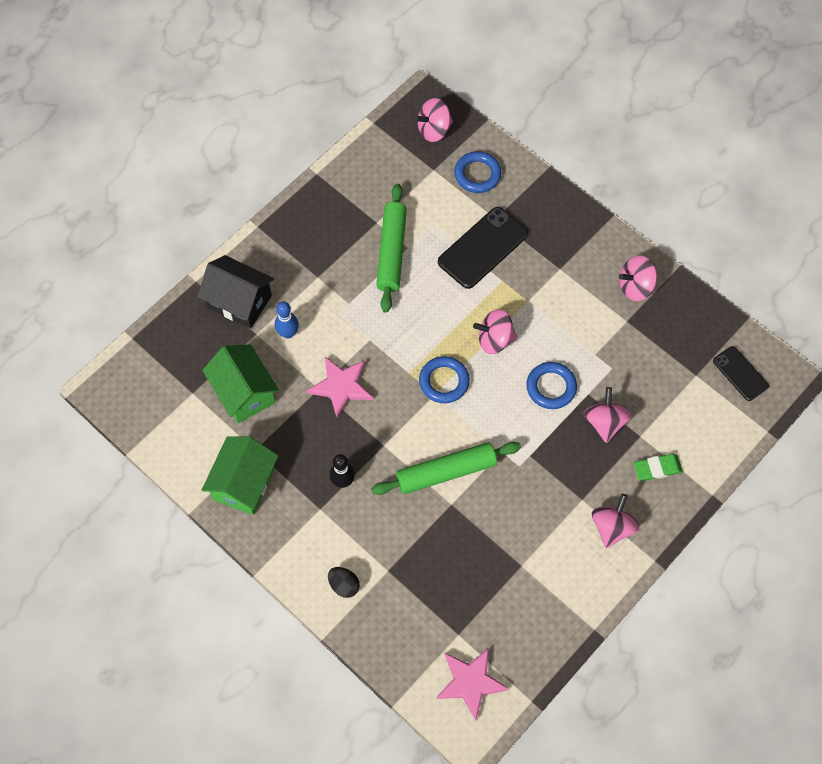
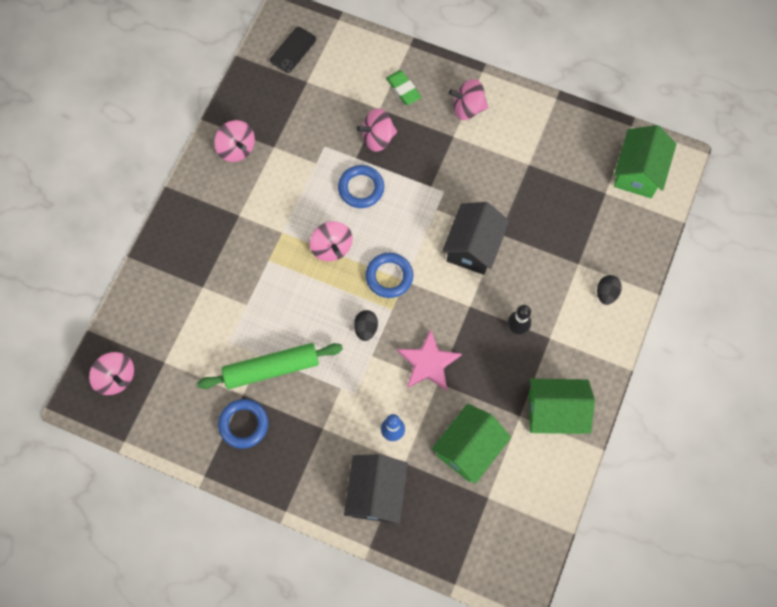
camera: 110 degrees left, 5 degrees up
green rolling pin [371,442,521,495] -> black house [442,202,509,275]
pink star [436,648,509,720] -> green house [614,125,676,198]
black phone [438,207,528,289] -> none
blue ring [454,151,501,193] -> blue ring moved to [218,399,268,449]
none -> black egg [354,310,378,341]

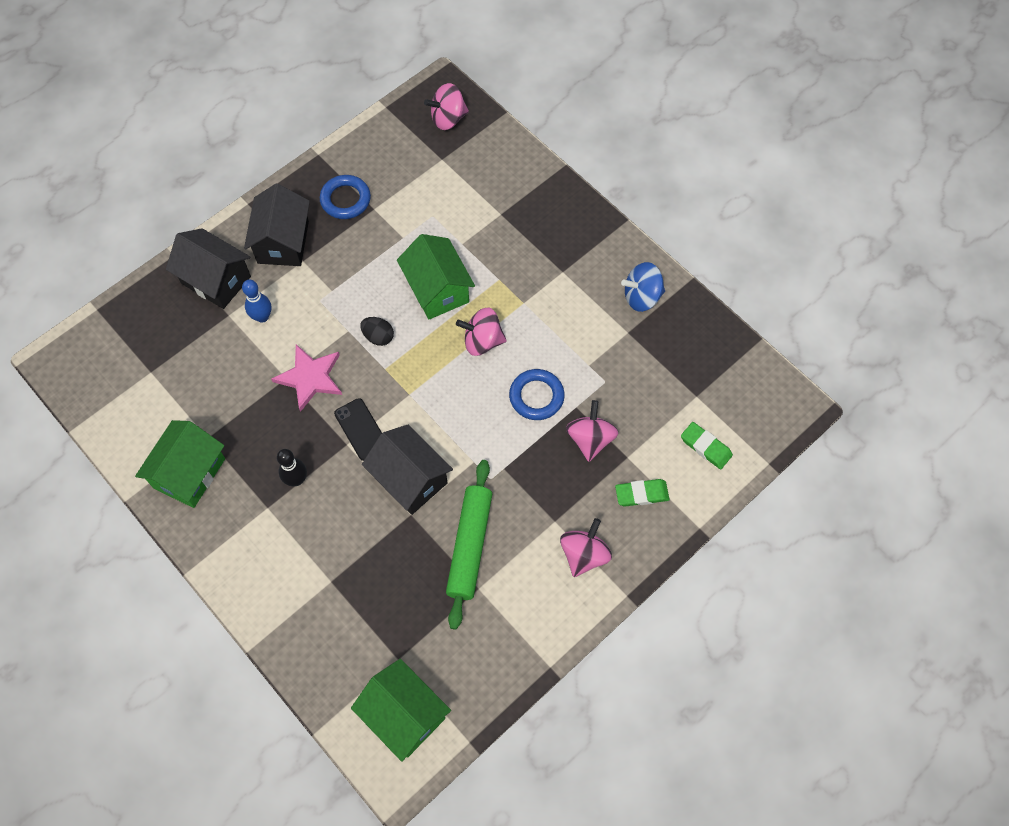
camera: 115 degrees right, 5 degrees down
green rolling pin [197,343,343,389] -> green rolling pin moved to [446,460,492,630]
pink spinning top [214,120,255,162] -> blue spinning top [621,262,665,312]
black phone [270,27,316,73] -> black phone moved to [334,398,382,461]
blue ring [365,253,413,298] -> none
green house [431,403,511,484] -> green house moved to [397,234,475,320]
black egg [597,275,622,305] -> none
none -> black house [244,184,310,266]
none -> green eraser [681,422,733,469]

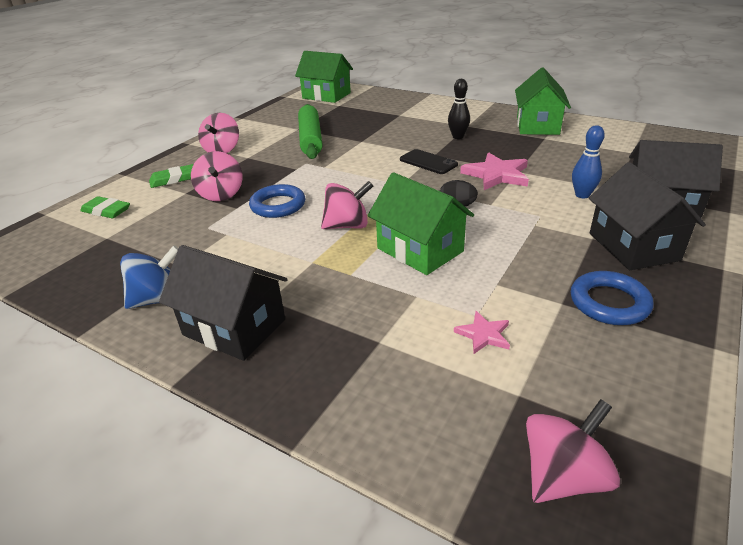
camera: 165 degrees right, 30 degrees down
black house [362,425,453,515] -> black house moved to [159,245,288,361]
none -> pink star [454,311,510,354]

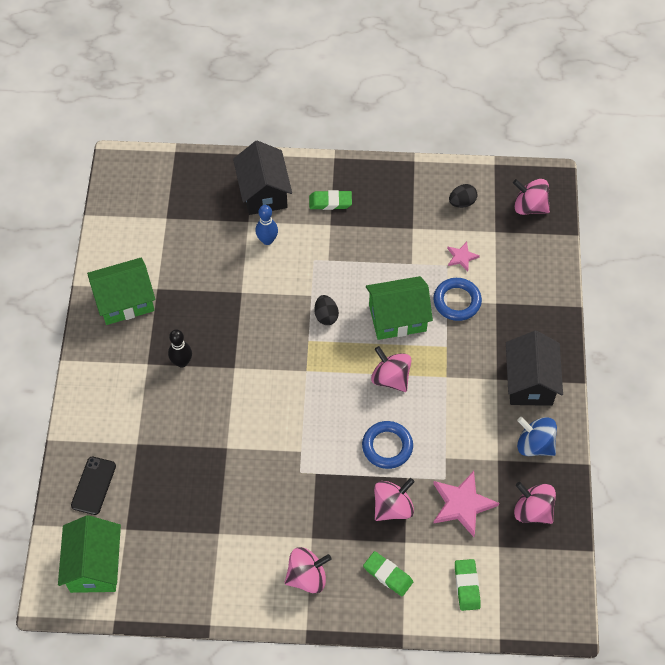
camera: 120 degrees left, 25 degrees up
green rolling pin [298,104,322,159] -> none
green house [368,172,474,275] -> green house turned 60 degrees clockwise [366,276,433,340]
black phone [400,149,458,174] -> black phone moved to [71,457,116,515]
pink star [460,152,529,190] -> pink star moved to [433,471,499,537]
blue ring [571,271,654,325] -> blue ring moved to [433,278,482,321]
black house [589,162,706,270] -> green eraser [309,190,352,210]
none -> black egg [449,184,478,208]
none -> pink spinning top [514,482,556,524]

